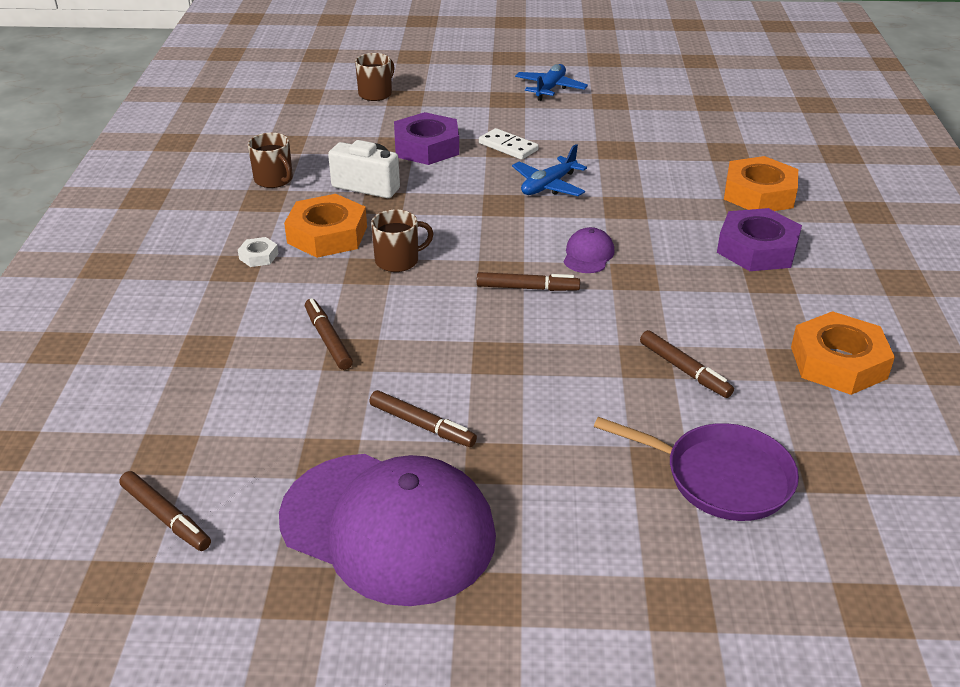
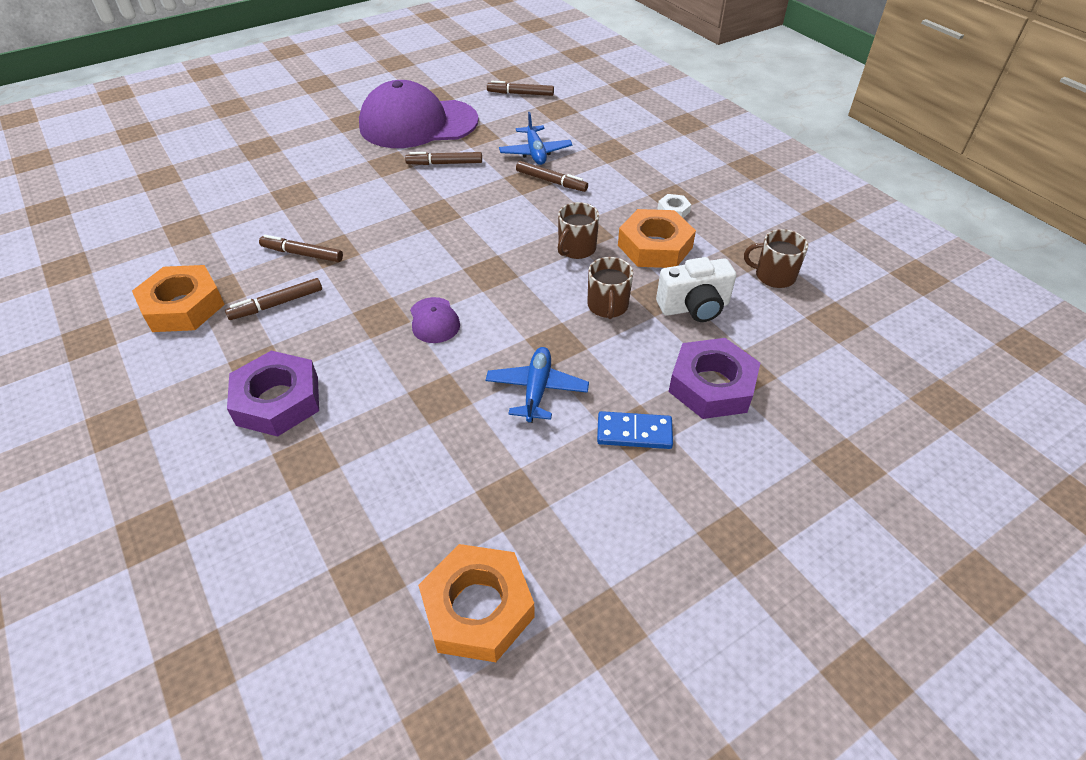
camera: 145 degrees right, 10 degrees up
brown mug [355,53,395,101] -> brown mug moved to [587,257,633,319]
brown marker [477,272,580,291] -> brown marker moved to [225,278,322,320]
white domino [479,128,539,160] -> blue domino [597,411,673,449]
blue plane [515,64,588,101] -> blue plane moved to [499,112,572,165]
purple pan [594,417,799,521] -> none
orange nut [724,156,798,211] -> orange nut moved to [418,544,535,662]

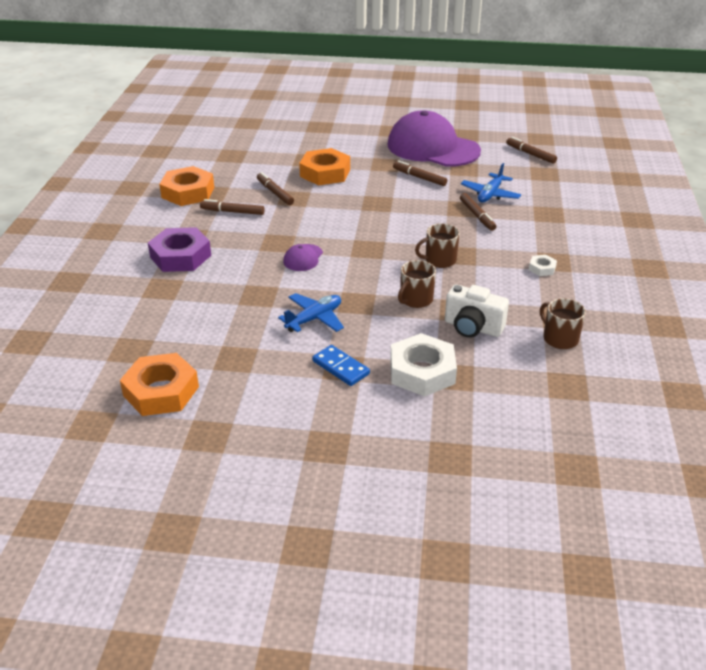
camera: 40 degrees right, 10 degrees down
orange nut [618,209,696,268] -> orange nut moved to [299,148,350,186]
purple nut [669,338,760,419] -> white nut [390,333,457,396]

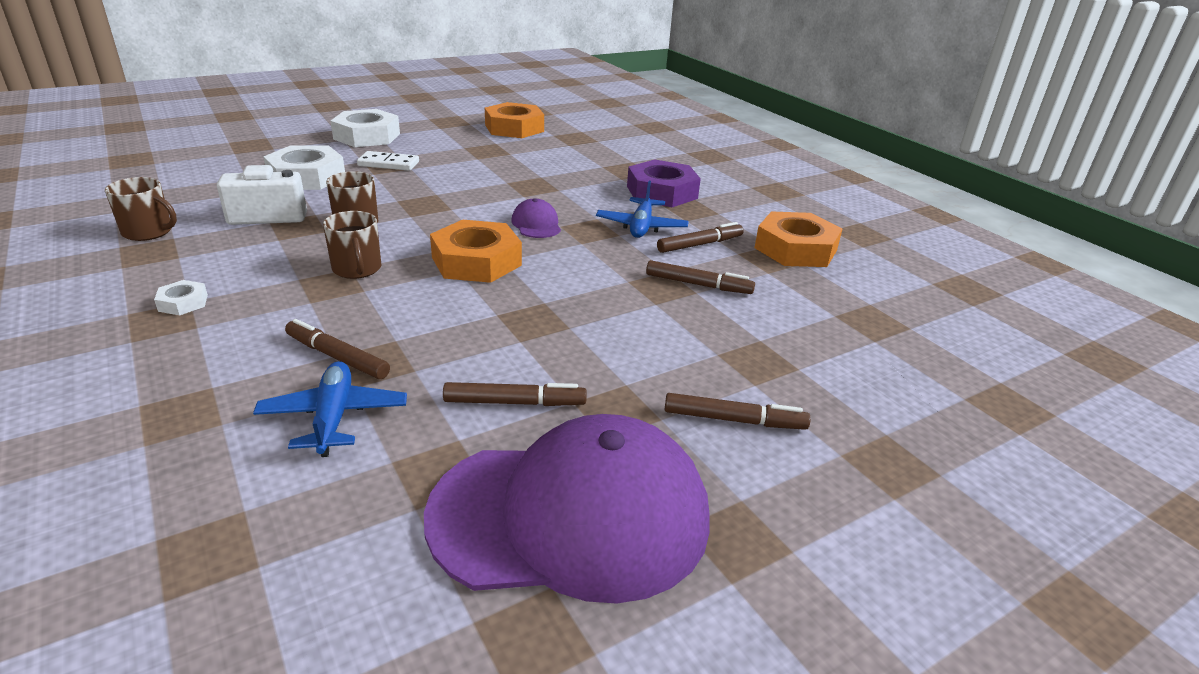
camera: 140 degrees right, 5 degrees down
blue plane [278,293,344,332] -> blue plane moved to [596,181,689,238]
orange nut [299,148,350,186] -> orange nut moved to [430,220,522,283]
blue domino [312,345,370,386] -> white domino [357,151,419,171]
brown mug [415,223,460,268] -> brown mug turned 120 degrees clockwise [323,211,381,279]
brown marker [506,137,557,164] -> brown marker moved to [665,393,811,430]
none -> white nut [330,109,400,147]

